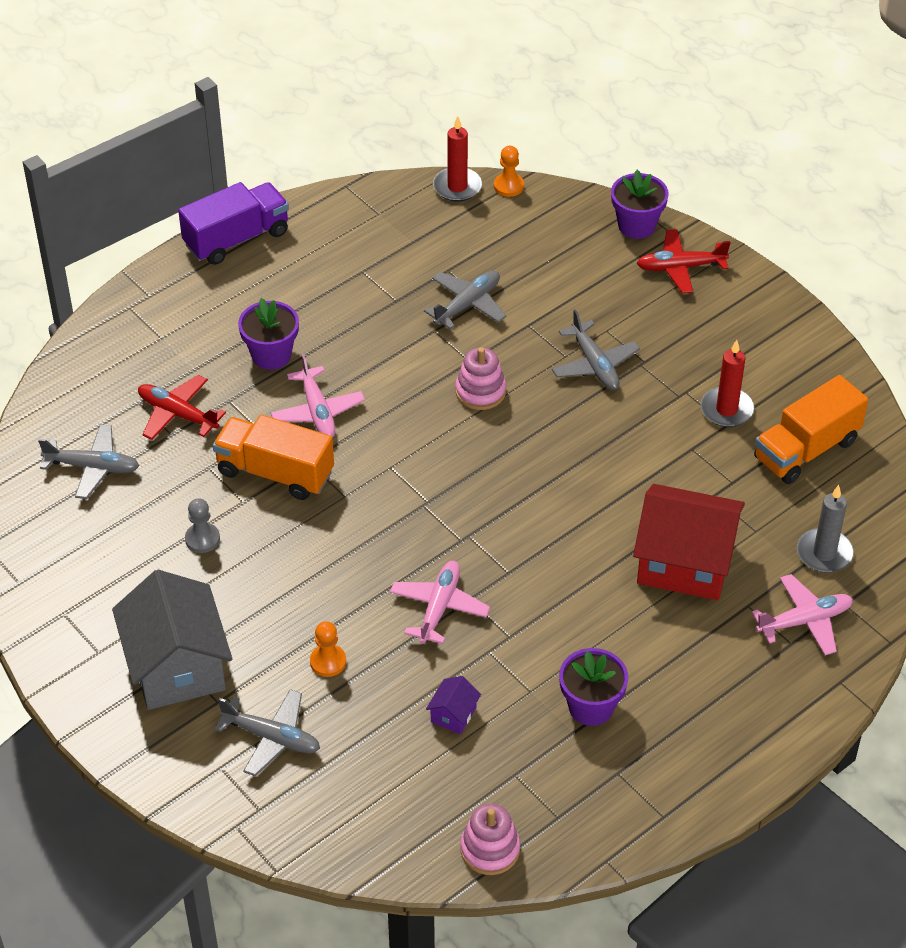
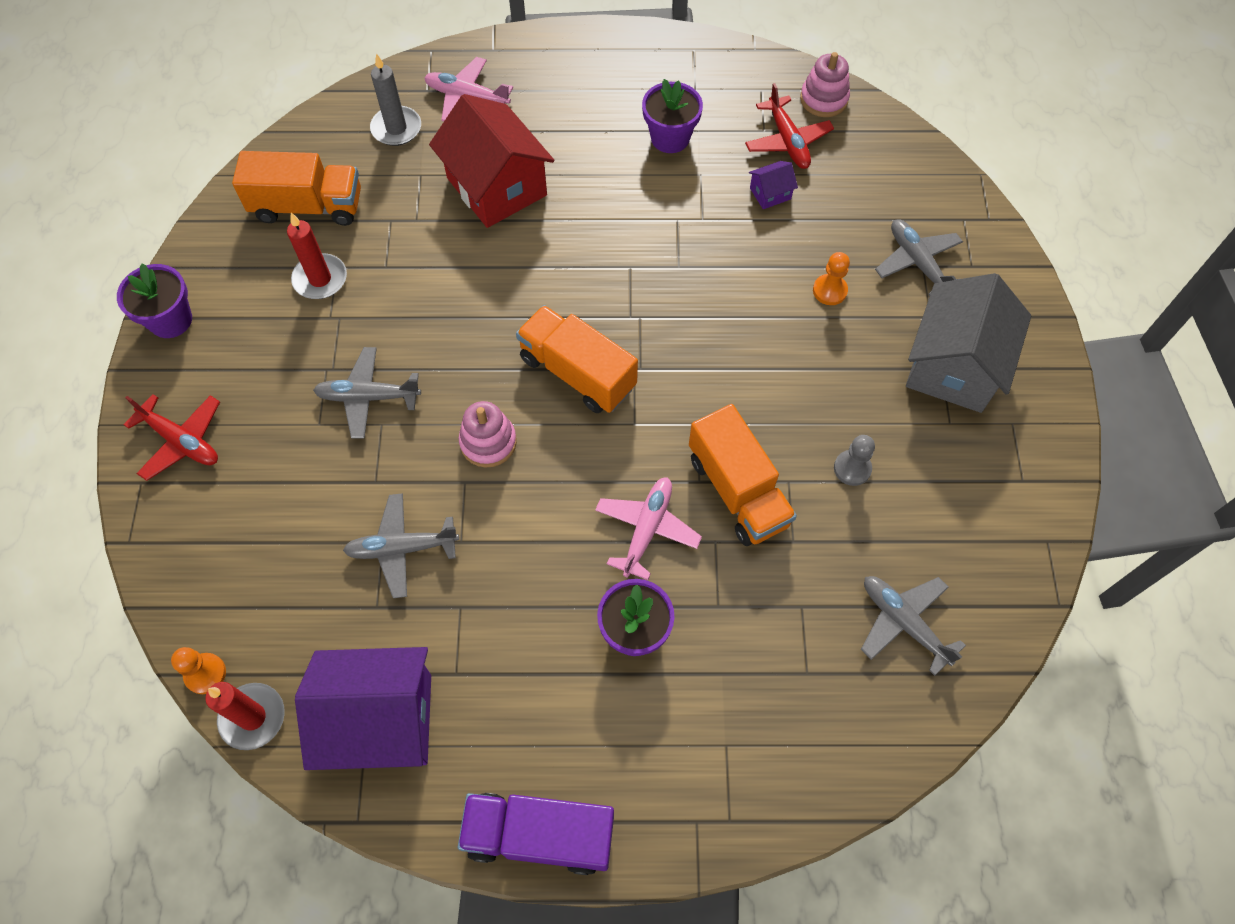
camera: 140 degrees left, 15 degrees up
red plane [138,375,226,440] -> red plane moved to [745,83,834,169]
pink plane [390,561,490,644] -> none
grey plane [552,309,640,390] -> grey plane turned 105 degrees counterclockwise [313,347,421,439]
purple flower pot [611,170,669,239] -> purple flower pot moved to [117,264,192,338]
none -> purple house [295,647,431,770]
none -> orange truck [516,305,638,413]

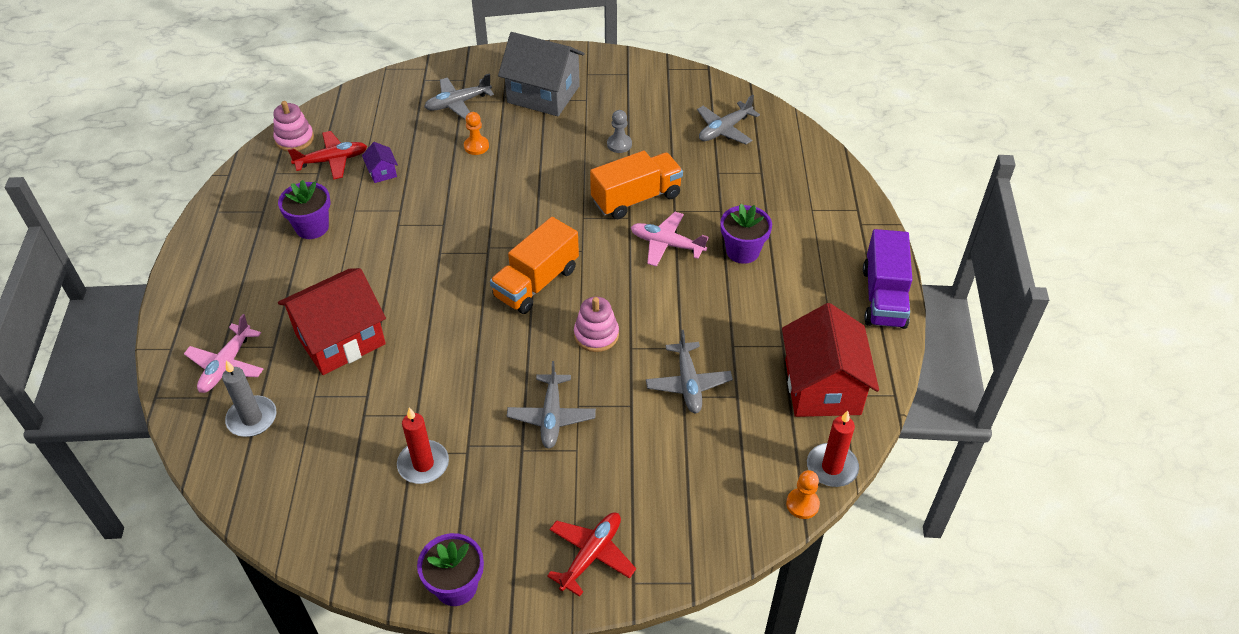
camera: 90 degrees left, 15 degrees down
orange truck [232,151,361,226] -> none
purple house [295,647,431,770] -> red house [782,303,879,417]

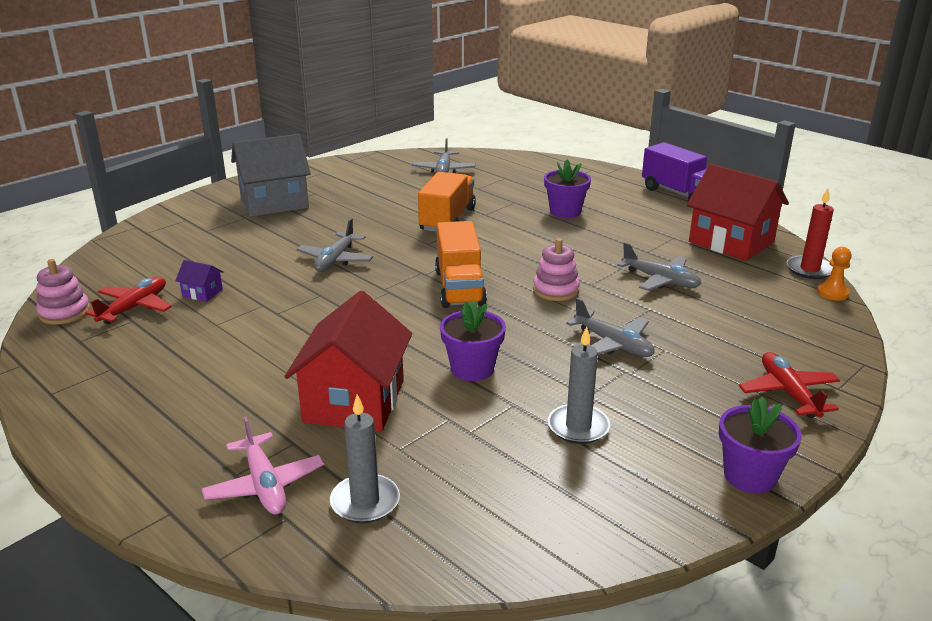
camera: 45 degrees left, 20 degrees down
purple flower pot [278,180,330,239] -> purple flower pot moved to [440,300,506,381]
red candle [397,407,449,484] -> grey candle [548,326,610,444]
grey plane [424,73,494,119] -> grey plane moved to [296,218,373,272]
orange pawn [464,112,489,155] -> none
grey pawn [607,110,632,153] -> none
pink plane [631,212,709,267] -> none

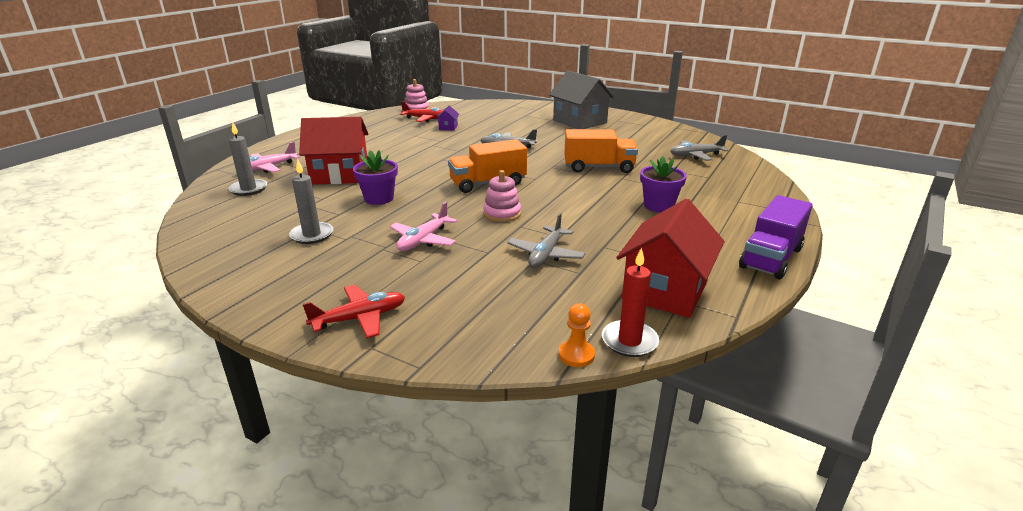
camera: 75 degrees right, 0 degrees up
grey plane [566,298,655,357] -> pink plane [390,202,457,251]
purple flower pot [719,396,802,494] -> none

